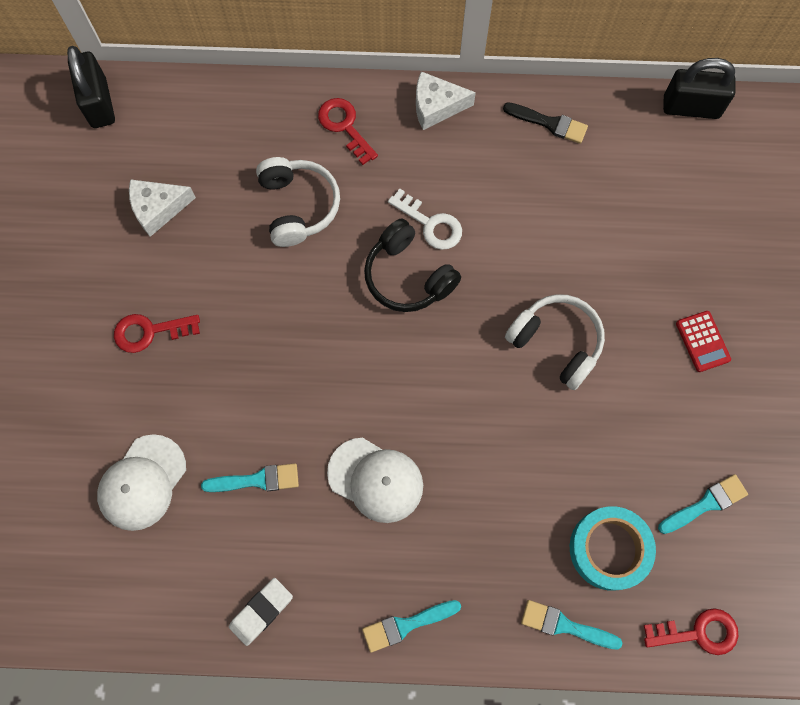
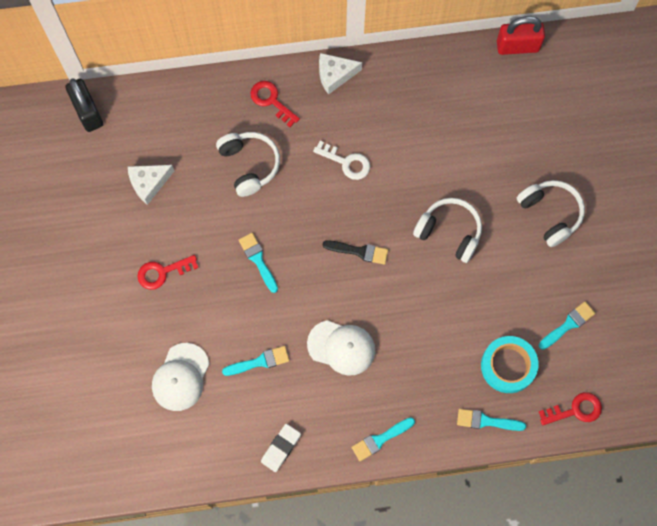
camera: 10 degrees left, 0 degrees up
black headphones [364,219,461,312] -> none
black brush [503,102,588,144] -> black brush moved to [322,240,388,265]
black padlock [663,58,736,119] -> red padlock [497,16,545,55]
red calculator [676,311,731,372] -> white headphones [517,180,585,247]
none -> turquoise brush [239,233,278,293]

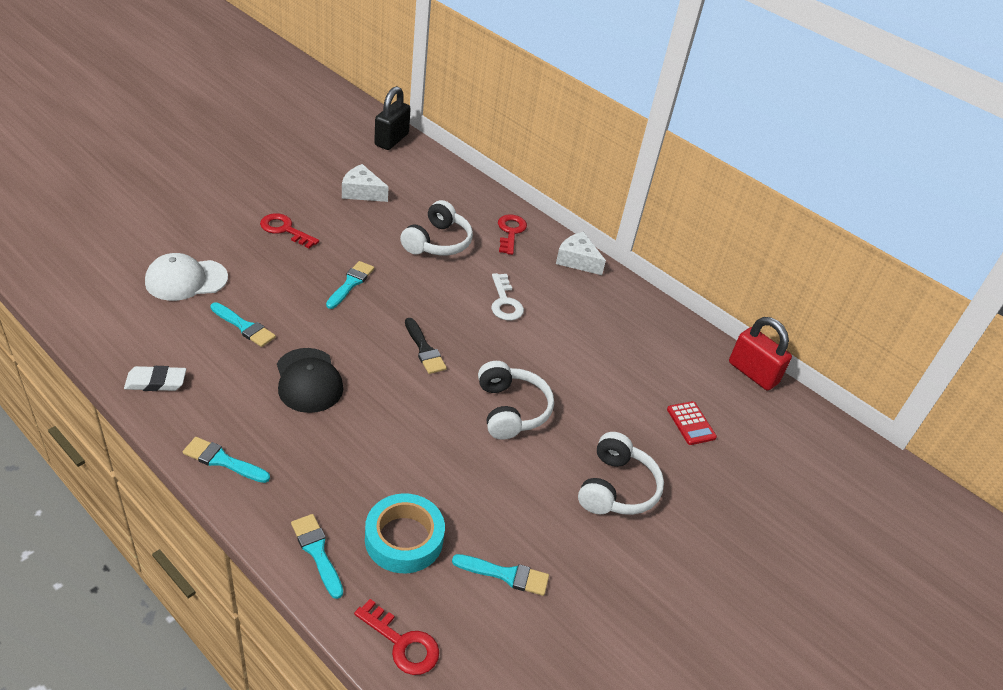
camera: 45 degrees right, 30 degrees down
white cap [307,320,375,376] -> black cap [277,348,343,413]
none -> red calculator [667,401,717,445]

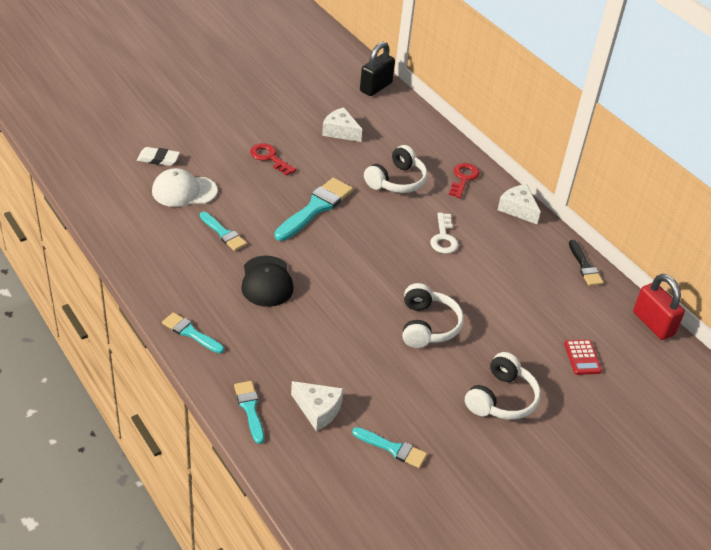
camera: 15 degrees right, 0 degrees up
white eraser [124,366,186,391] -> white eraser moved to [137,147,180,166]
turquoise brush [326,261,374,309] -> turquoise brush [274,178,353,241], size x1.71
red key [354,599,439,675] -> none
turquoise tape [365,493,445,573] -> white cheese [291,381,344,431]
black brush [405,318,447,374] -> black brush moved to [569,240,603,286]

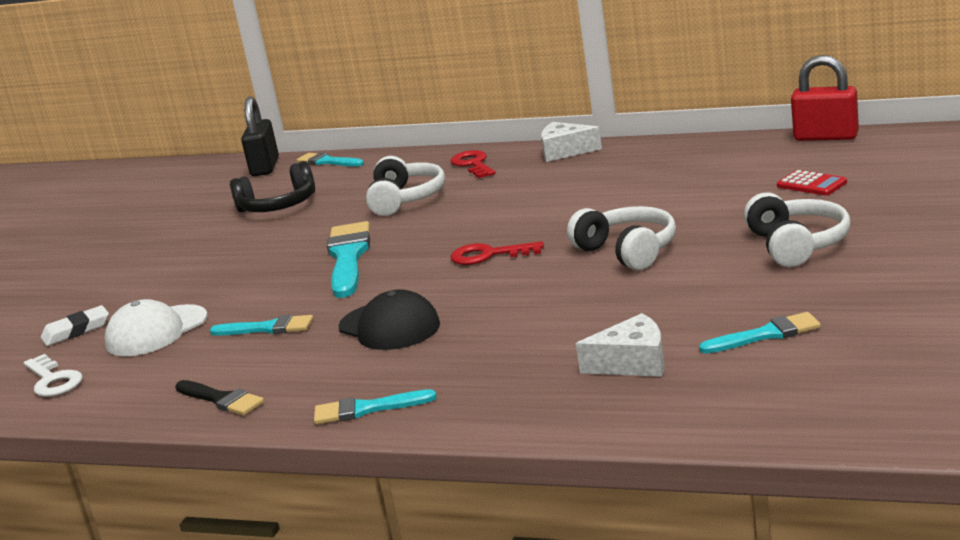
camera: 30 degrees left, 20 degrees down
turquoise brush [234,381,264,444] -> turquoise brush moved to [296,152,364,167]
red key [250,143,296,176] -> red key moved to [451,241,544,265]
white cheese [322,107,362,142] -> black headphones [230,161,315,212]
white key [430,213,459,254] -> white key moved to [23,354,83,397]
black brush [569,240,603,286] -> black brush moved to [175,380,264,415]

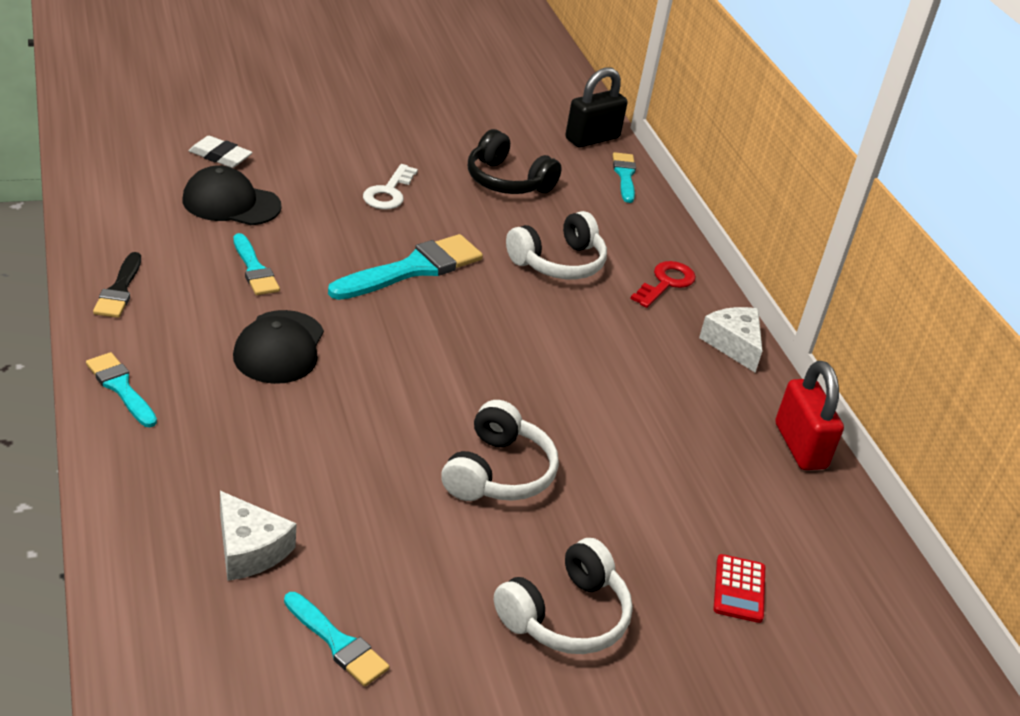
camera: 45 degrees right, 15 degrees up
white key [23,354,83,397] -> white key moved to [363,164,418,210]
white cap [104,299,208,356] -> black cap [183,165,282,225]
red key [451,241,544,265] -> none
red padlock [791,55,859,141] -> red padlock moved to [775,361,844,470]

